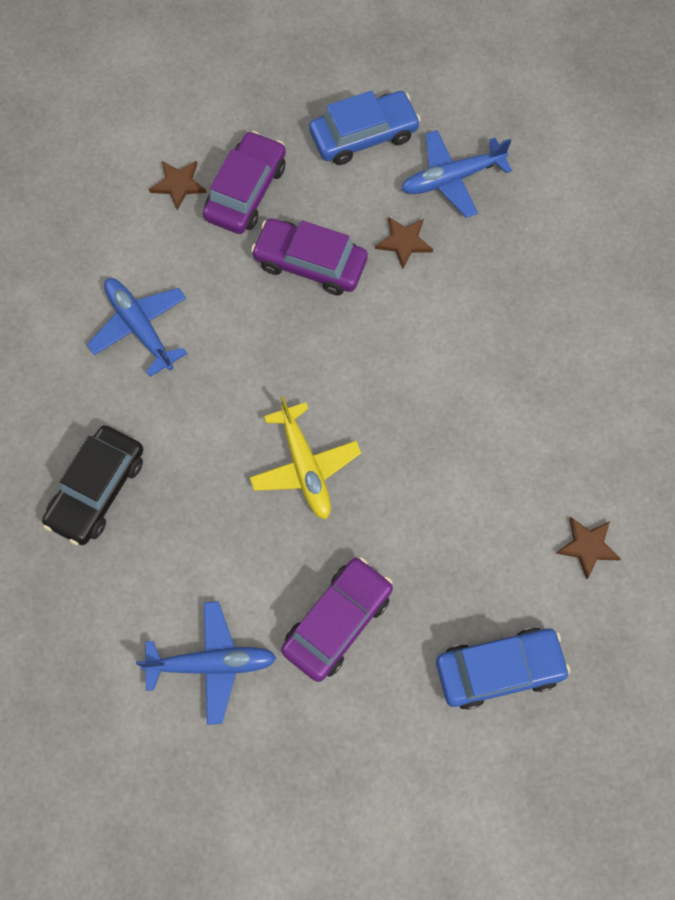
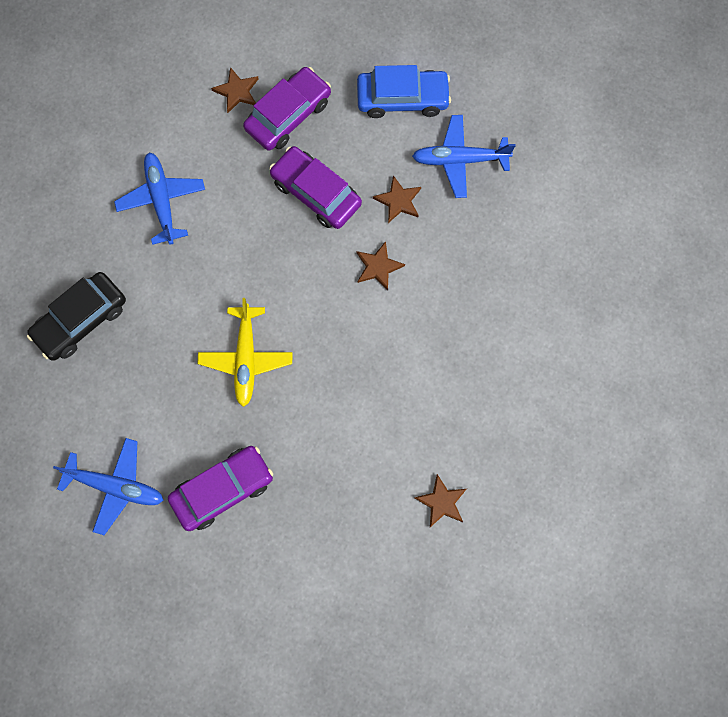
camera: 20 degrees right, 5 degrees up
blue car [436,627,570,710] -> none
none -> brown star [356,241,405,291]

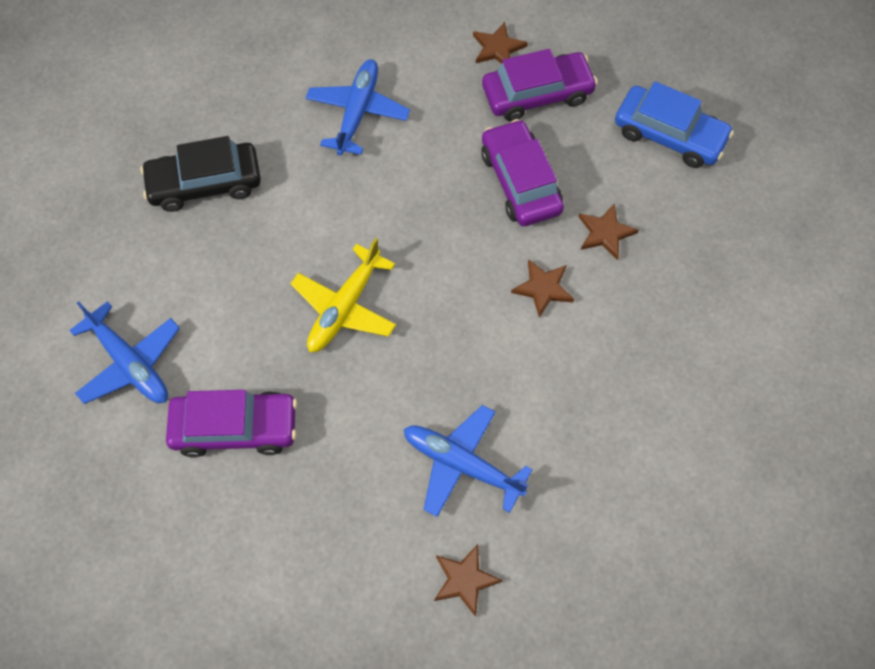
camera: 30 degrees right, 10 degrees down
blue plane [412,115,516,198] -> blue plane moved to [404,405,533,517]

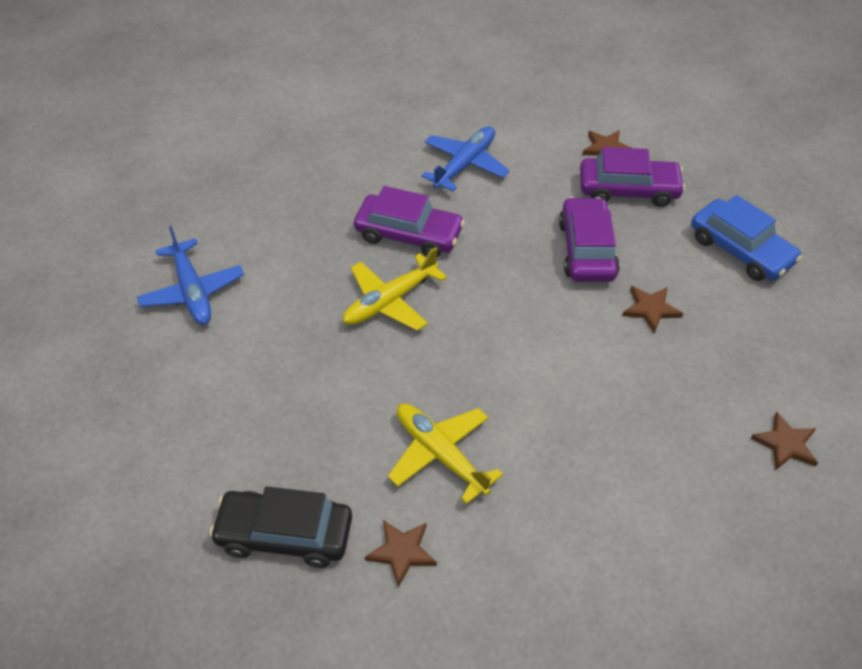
camera: 20 degrees right, 15 degrees down
black car [140,136,261,212] -> black car moved to [209,486,352,568]
purple car [166,390,297,458] -> purple car moved to [354,186,465,257]
blue plane [404,405,533,517] -> yellow plane [388,403,503,504]
brown star [511,259,574,318] -> brown star moved to [751,412,818,470]

